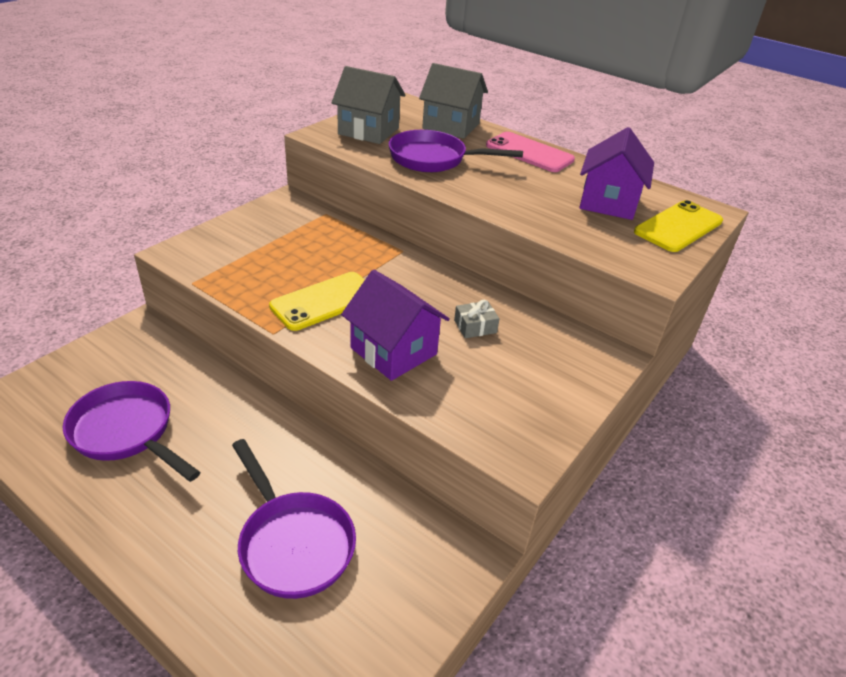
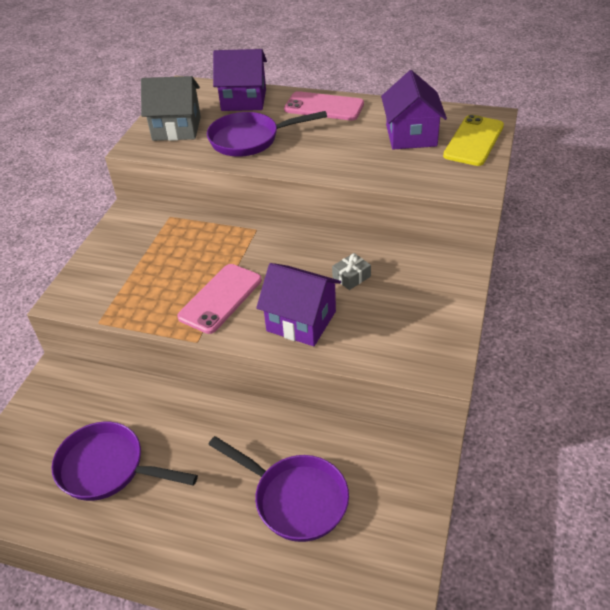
camera: 15 degrees left, 5 degrees up
yellow phone [269,272,365,331] -> pink phone [177,264,262,334]
grey house [419,63,488,139] -> purple house [213,49,267,111]

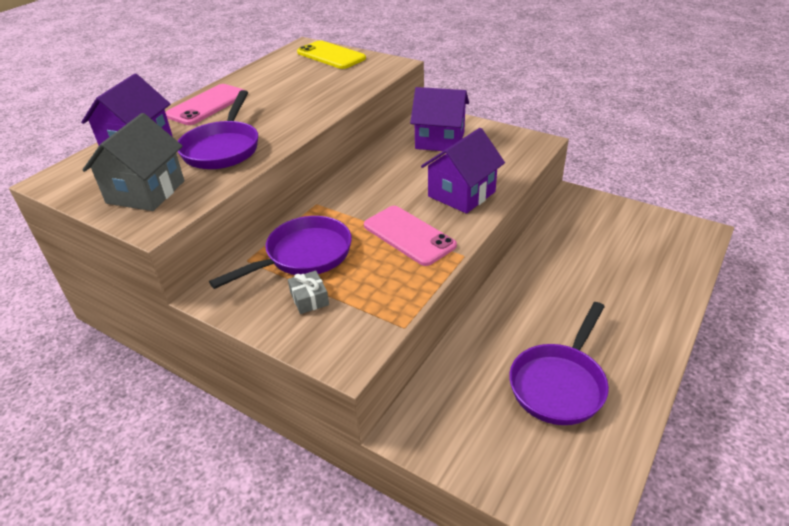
camera: 75 degrees left, 5 degrees down
purple pan [208,436,349,542] -> purple pan moved to [209,216,352,289]
grey gift [332,253,371,290] -> grey gift moved to [288,270,329,314]
purple house [381,70,447,149] -> purple house moved to [410,87,469,151]

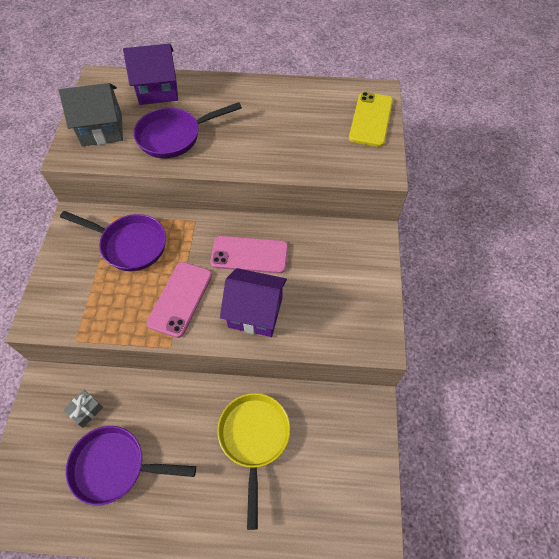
camera: 60 degrees right, 20 degrees up
pink phone [165,84,244,125] -> pink phone moved to [210,236,288,274]
grey gift [288,270,329,314] -> grey gift moved to [63,390,103,428]
purple house [410,87,469,151] -> none
none -> yellow pan [217,393,290,530]

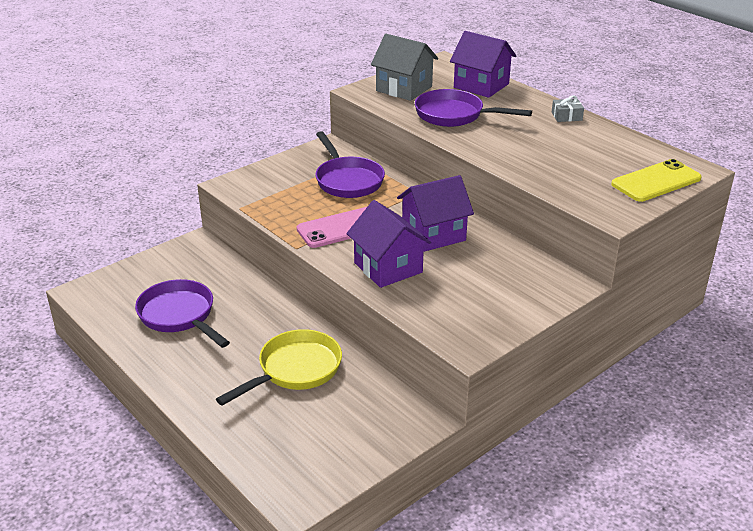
camera: 45 degrees right, 25 degrees down
grey gift [63,390,103,428] -> grey gift moved to [552,95,584,122]
pink phone [210,236,288,274] -> purple house [397,175,474,252]

